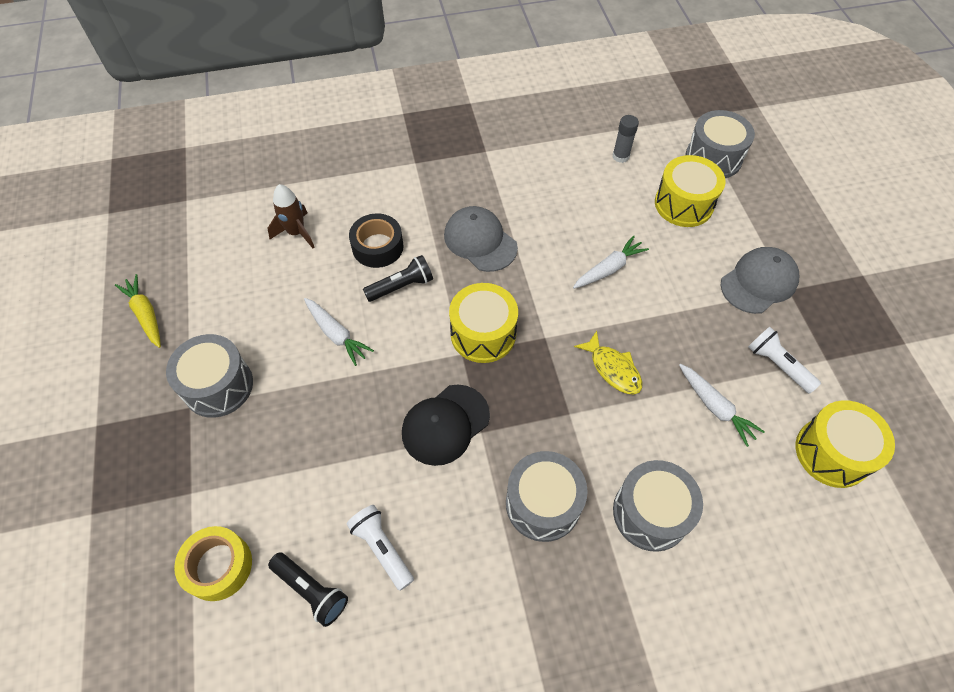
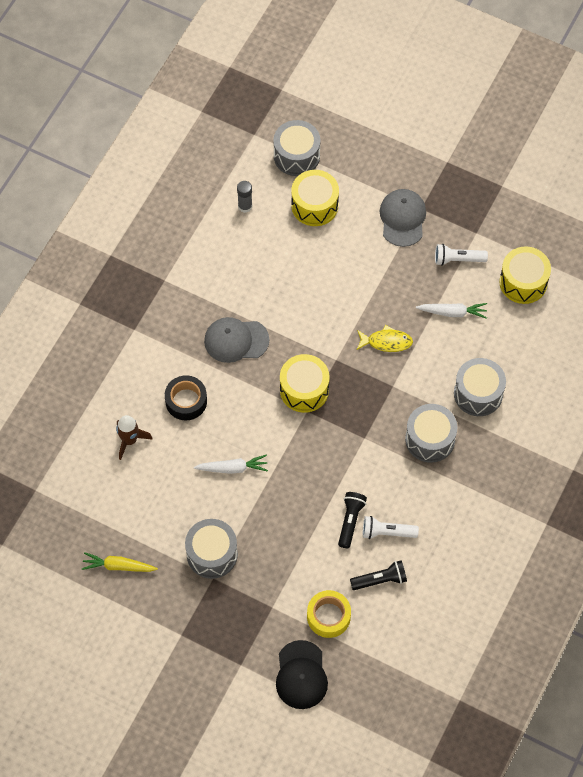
camera: 50 degrees left, 5 degrees up
black flashlight [363,255,433,302] -> black flashlight moved to [338,492,367,548]
black cap [402,385,490,466] -> black cap moved to [276,640,328,709]
white carrot [573,235,649,289] -> none

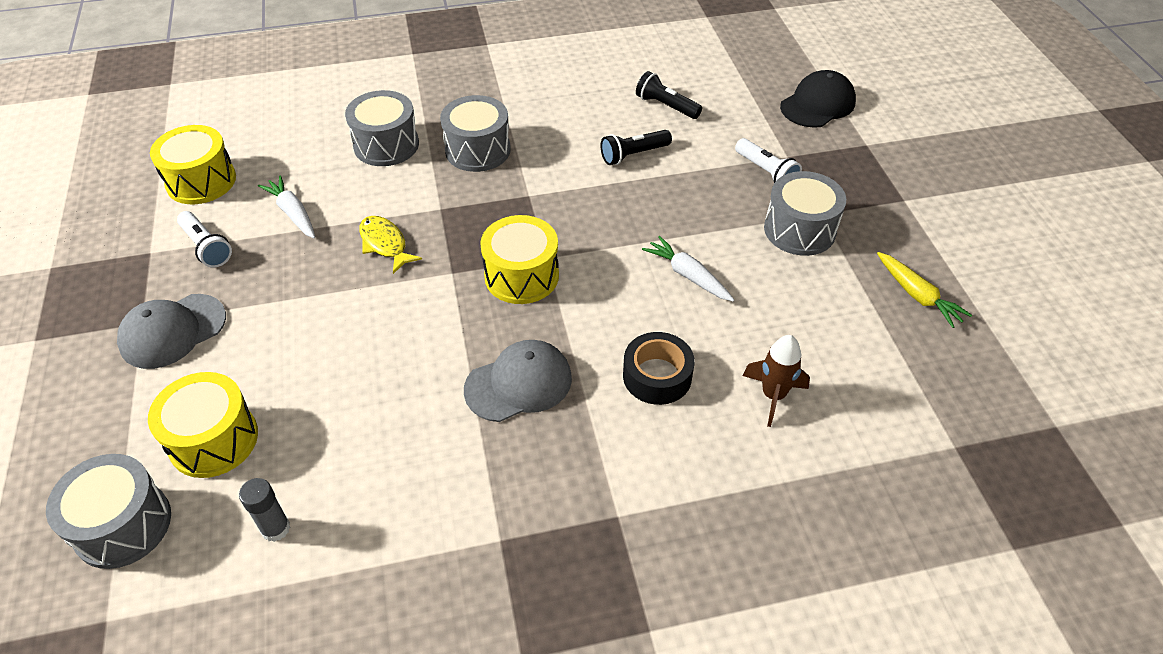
camera: 130 degrees left, 15 degrees down
grey cap [204,317,270,363] -> grey cap turned 75 degrees counterclockwise [464,340,572,422]
yellow tape [307,590,351,638] -> none
white flashlight [363,516,419,539] -> white flashlight moved to [735,138,802,183]

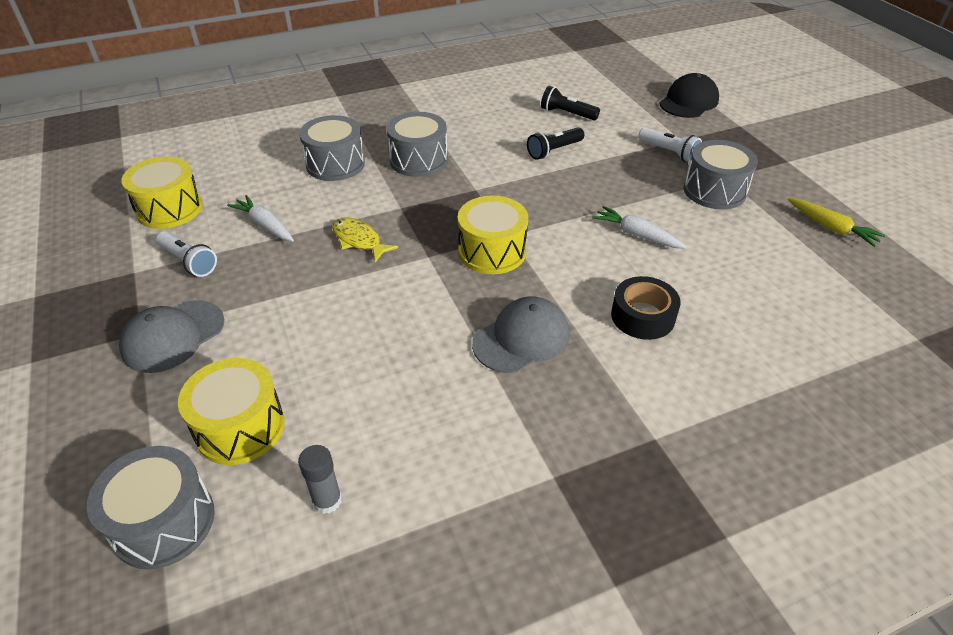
camera: 10 degrees left, 5 degrees down
brown rocket [743,335,810,427] -> none

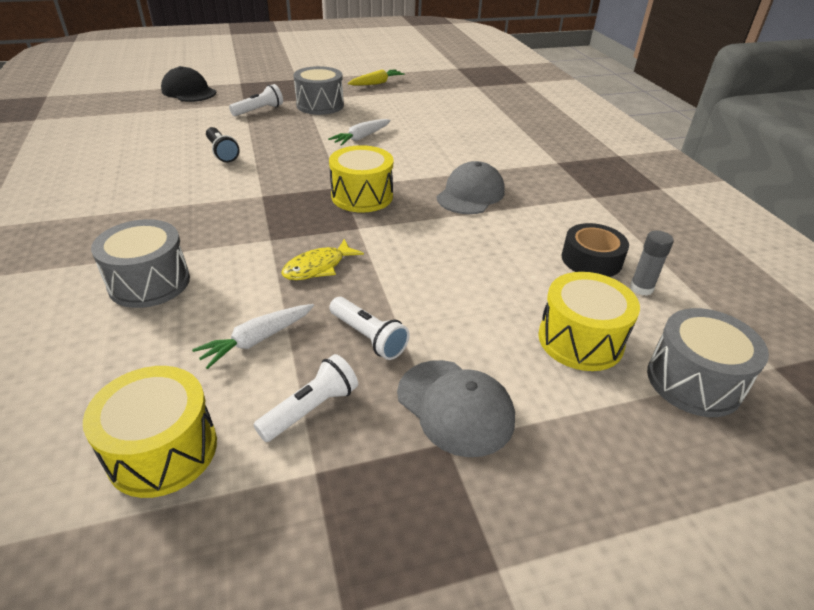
camera: 85 degrees left, 5 degrees down
grey drum [386,112,448,177] -> none
grey cap [472,296,569,373] -> grey cap turned 60 degrees clockwise [436,161,505,214]
black flashlight [541,86,600,120] -> none
black tape [611,276,681,340] -> black tape moved to [562,223,629,277]
none -> white flashlight [329,297,410,360]

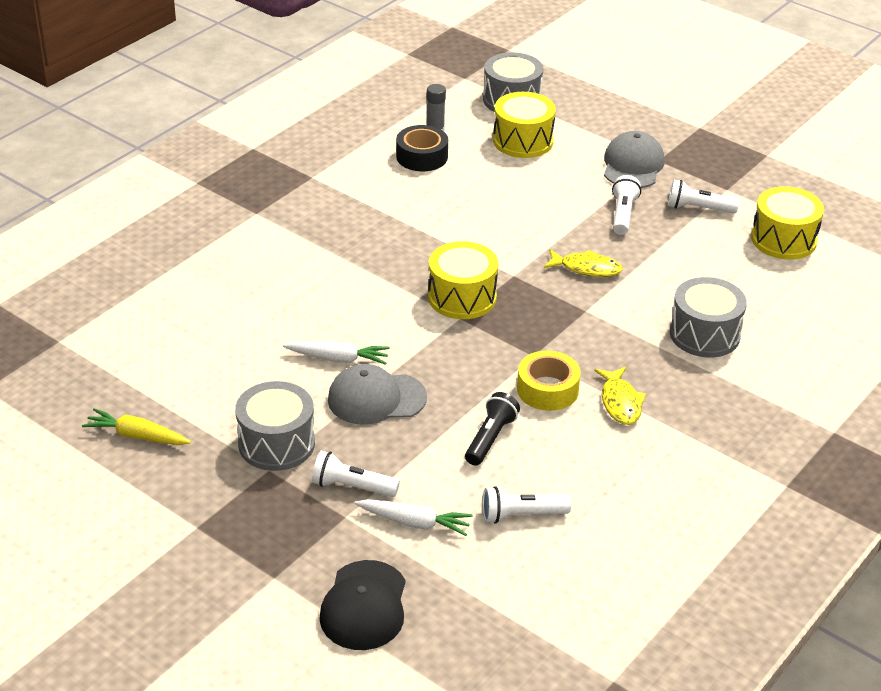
camera: 125 degrees left, 0 degrees up
white carrot [192,304,314,369] -> white carrot moved to [355,499,473,536]
grey cap [436,161,505,214] -> grey cap moved to [328,364,427,425]
none -> white flashlight [482,486,571,524]
none -> yellow tape [517,351,581,411]
none -> yellow fish [594,367,646,425]

